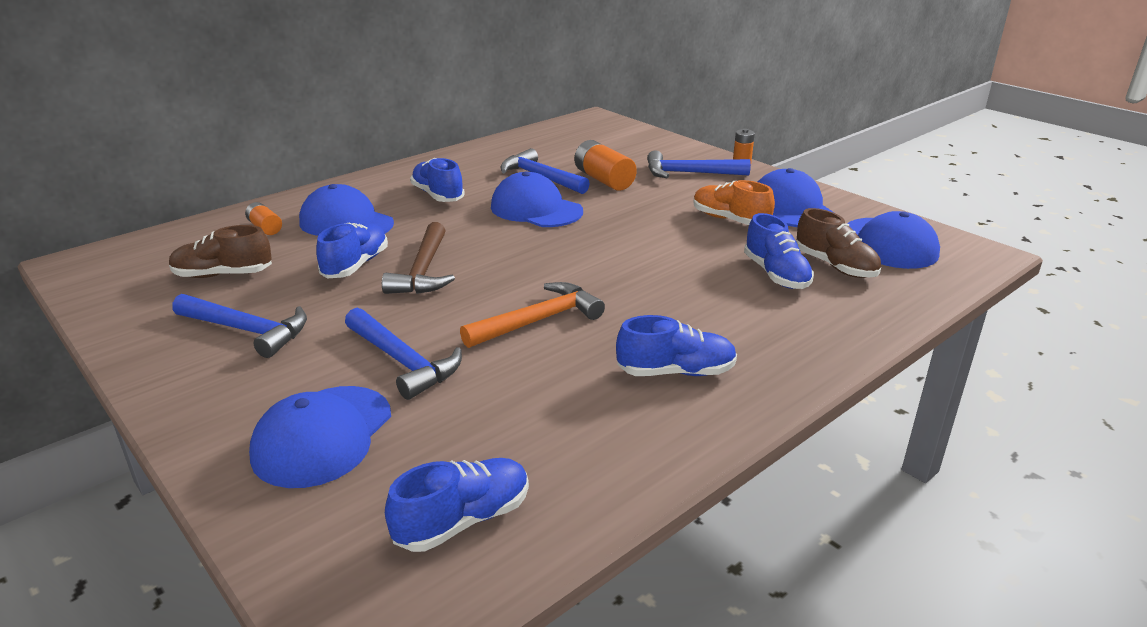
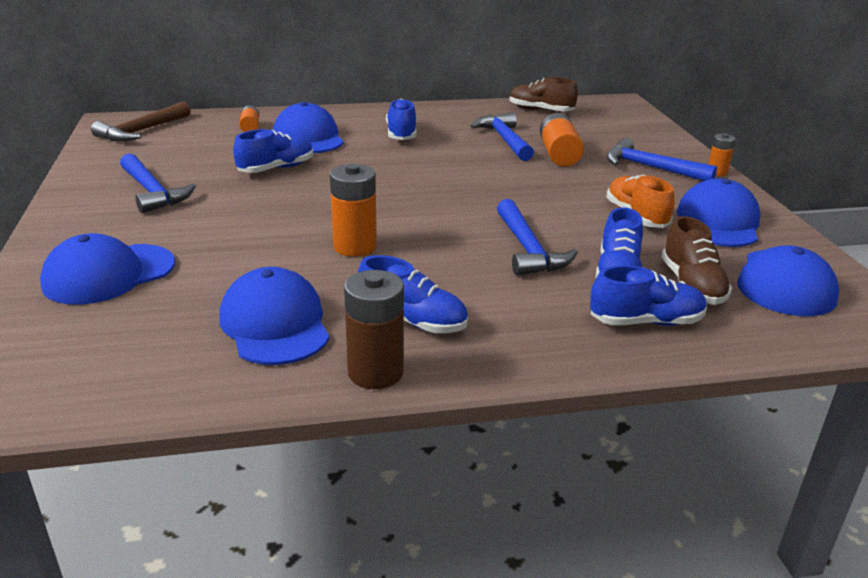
camera: 30 degrees right, 0 degrees up
brown shoe [169,225,272,278] -> brown shoe moved to [510,77,578,111]
blue hammer [345,308,462,400] -> blue hammer moved to [497,199,578,276]
brown hammer [382,222,455,294] -> brown hammer moved to [91,102,191,142]
blue shoe [385,458,529,552] -> blue shoe moved to [590,265,707,326]
orange hammer [460,282,605,348] -> orange battery [330,164,377,257]
blue cap [491,171,583,227] -> blue cap moved to [219,267,330,365]
none -> brown battery [344,270,404,389]

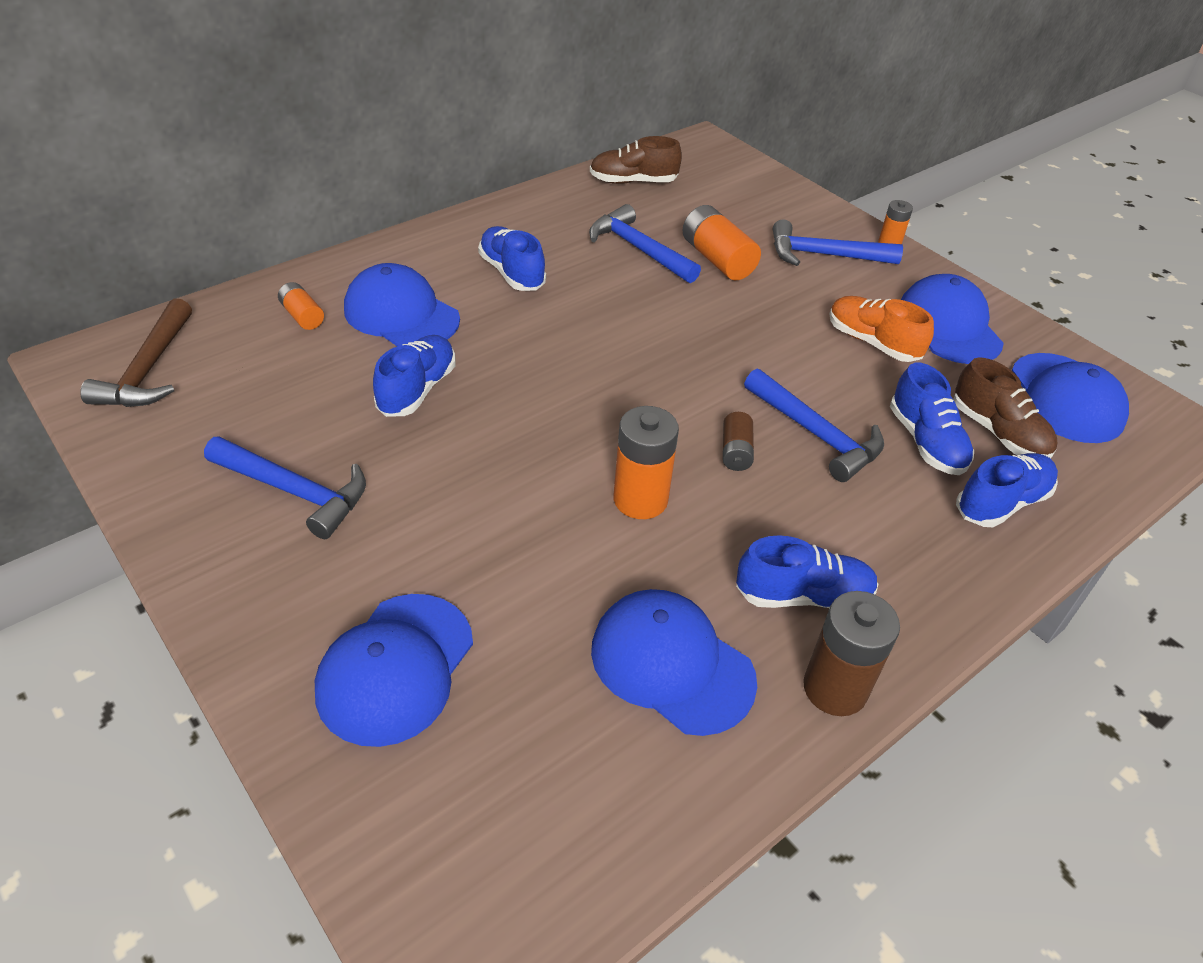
camera: 30 degrees left, 15 degrees up
none -> brown battery [723,412,754,471]

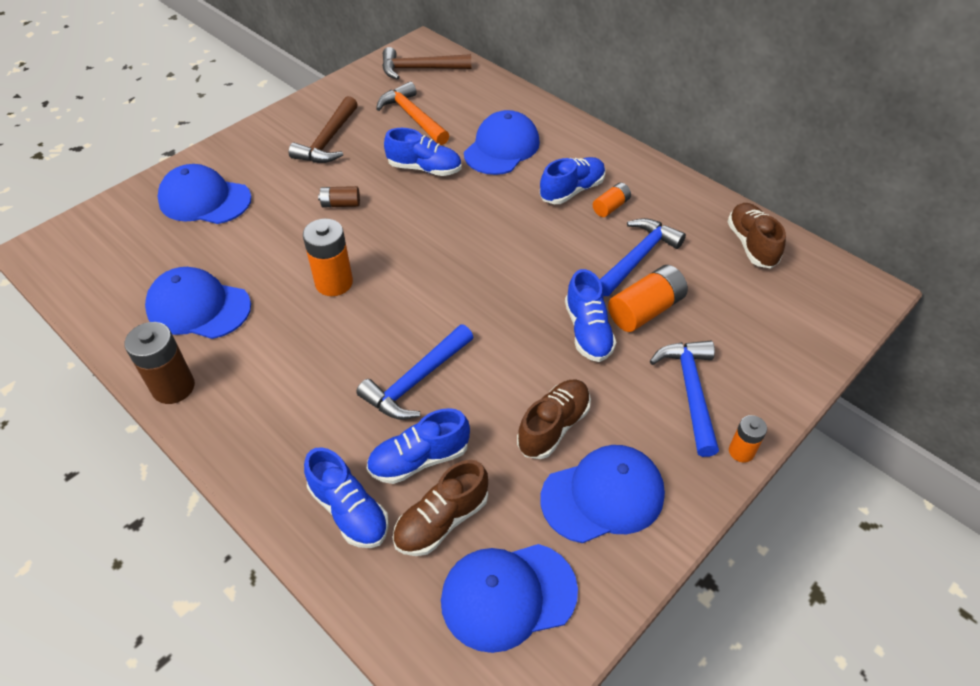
camera: 85 degrees right, 5 degrees up
blue hammer [204,436,366,539] -> brown hammer [289,96,358,163]
orange battery [278,282,324,330] -> orange battery moved to [593,183,631,217]
blue cap [591,589,757,736] -> blue cap turned 105 degrees counterclockwise [145,267,251,339]
brown battery [723,412,754,471] -> brown battery moved to [318,186,360,207]
blue shoe [736,535,879,608] -> blue shoe moved to [565,269,616,362]
orange shoe [830,296,934,362] -> brown shoe [517,380,591,459]
none -> orange hammer [376,81,449,145]

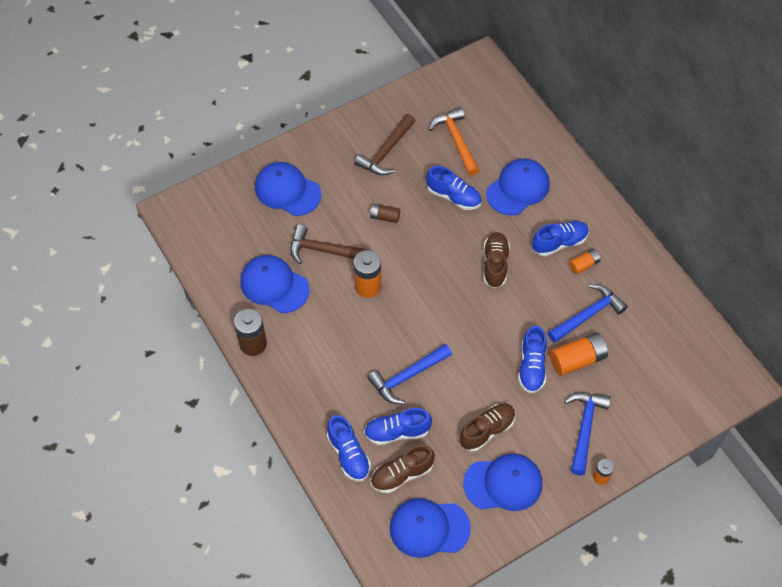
camera: 15 degrees right, 10 degrees up
brown hammer [382,47,471,80] -> brown hammer moved to [290,224,369,264]
brown shoe [727,203,786,269] -> brown shoe moved to [483,232,510,288]

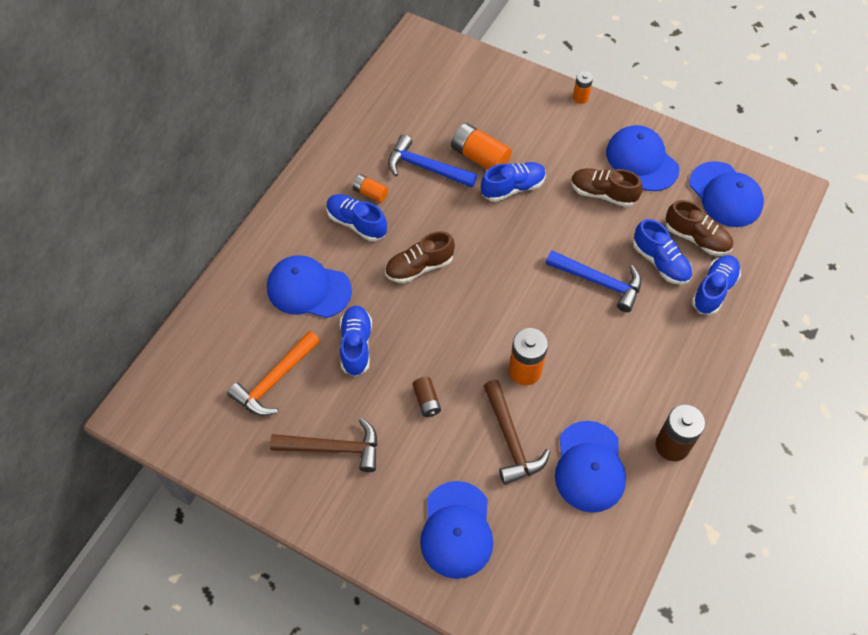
camera: 120 degrees left, 0 degrees up
blue hammer [564,392,611,475] -> none

